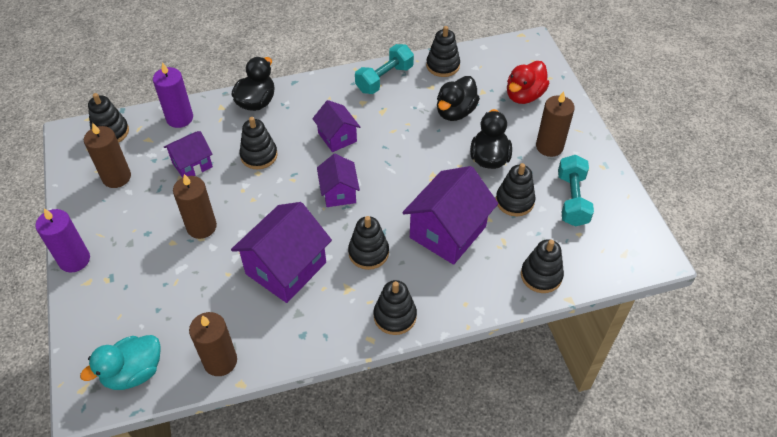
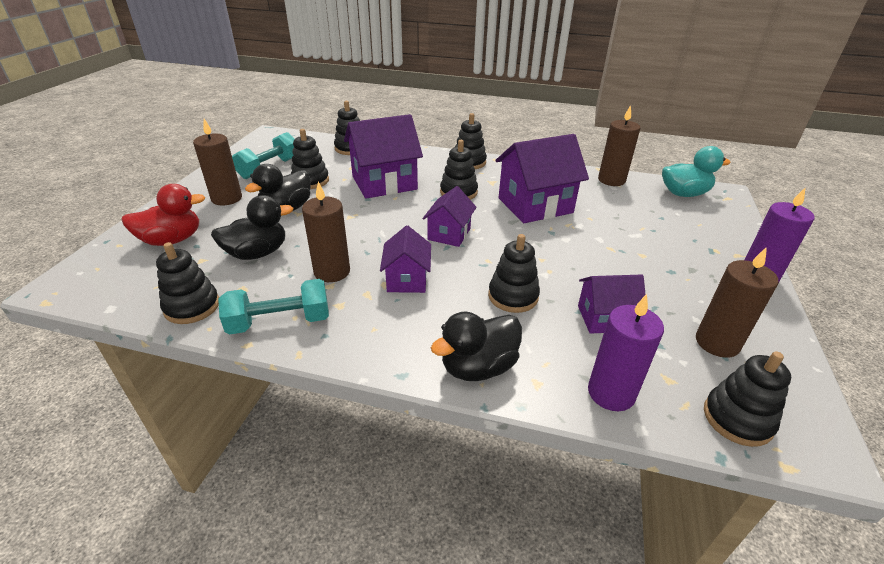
camera: 150 degrees left, 15 degrees down
brown candle [173,174,217,239] -> brown candle moved to [302,182,350,282]

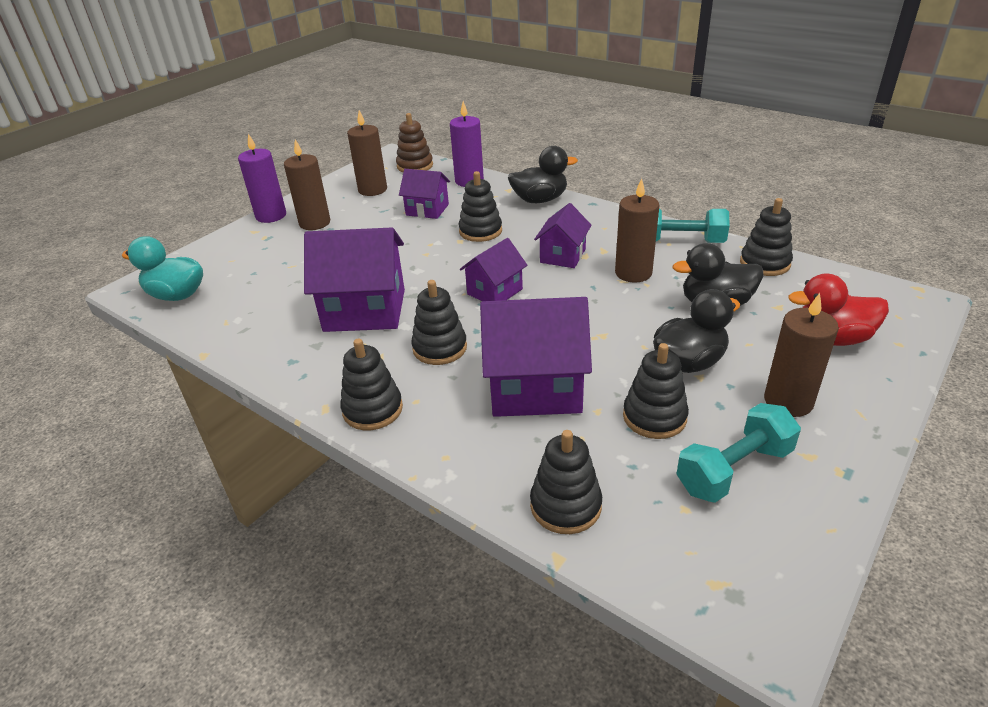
camera: 155 degrees left, 0 degrees up
brown candle [598,105,640,186] -> brown candle moved to [284,139,330,230]
black stacking toy [704,351,791,447] -> brown stacking toy [396,113,433,172]

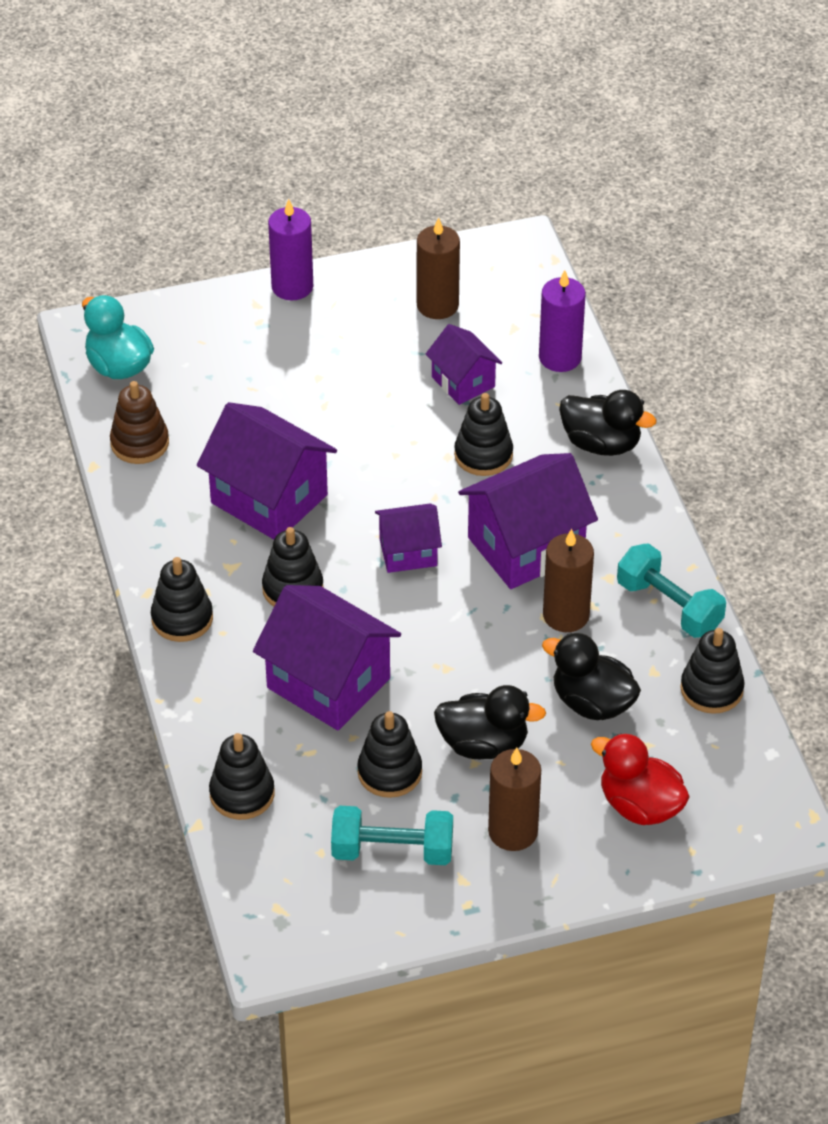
camera: 35 degrees right, 10 degrees up
brown candle [284,139,330,230] -> none
brown stacking toy [396,113,433,172] -> brown stacking toy moved to [110,381,169,464]
purple house [534,203,592,268] -> purple house [458,453,598,589], size x1.74

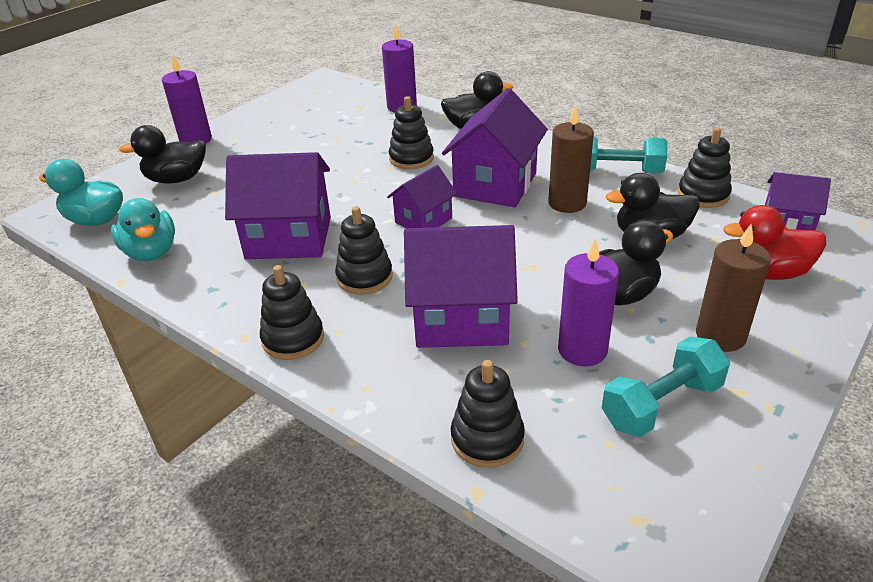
camera: 35 degrees left, 10 degrees down
brown stacking toy [110,381,169,464] -> turquoise duck [111,198,175,261]
black stacking toy [358,711,422,798] -> purple candle [558,238,619,366]
brown candle [417,217,460,319] -> none
purple house [426,324,502,405] -> purple house moved to [765,172,831,230]
none -> black duck [119,125,206,184]

